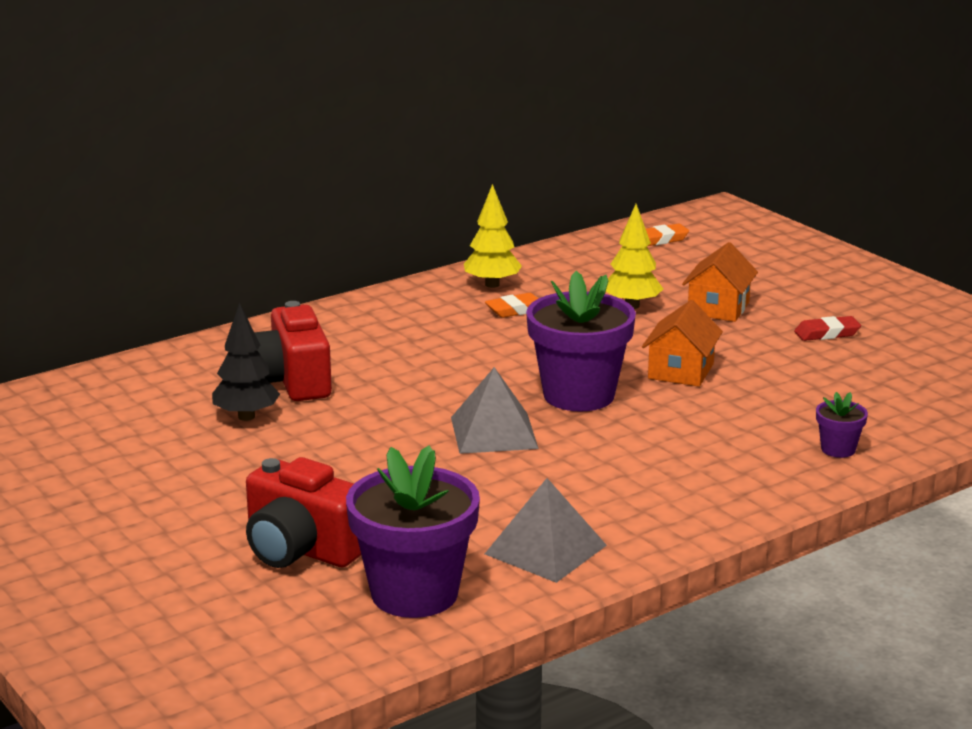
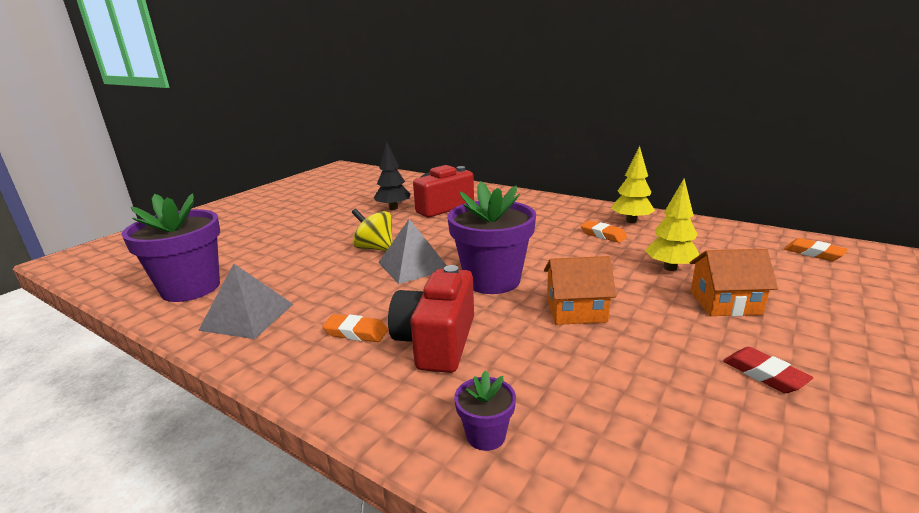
camera: 70 degrees right, 0 degrees up
red camera [246,457,361,568] -> red camera moved to [388,265,474,373]
none -> orange eraser [322,314,388,342]
none -> yellow spinning top [352,209,393,251]

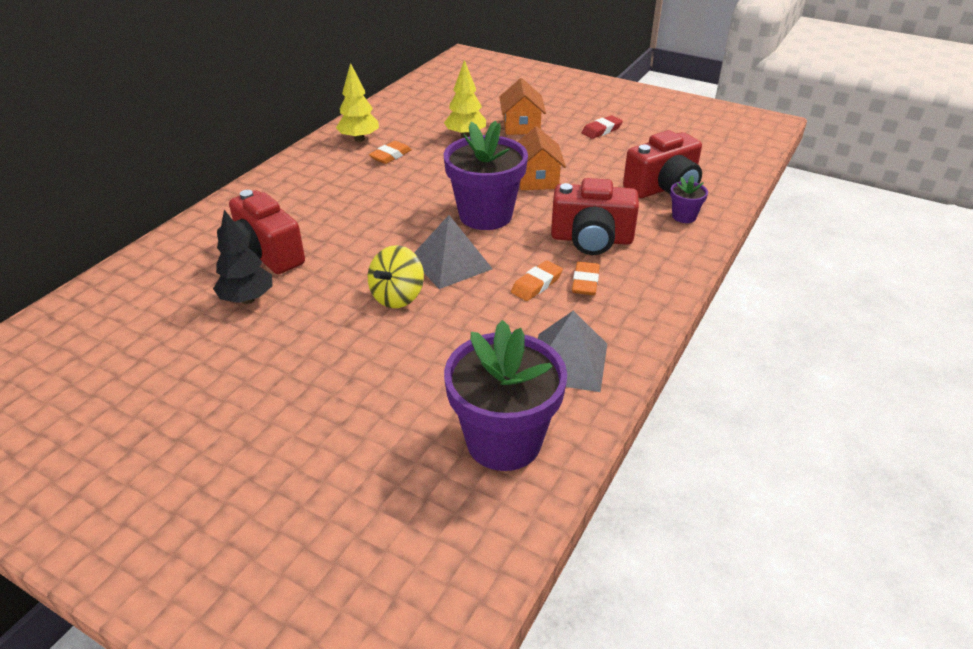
camera: 95 degrees left, 15 degrees up
orange eraser [784,238,848,261] -> orange eraser moved to [511,261,563,301]
none -> red camera [623,130,702,198]

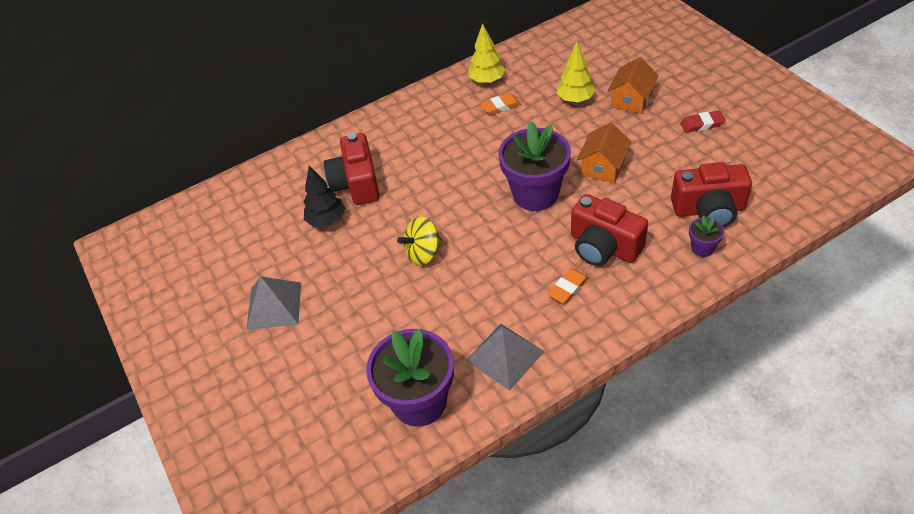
camera: 35 degrees right, 10 degrees up
grey pyramid [414,215,493,289] -> grey pyramid moved to [246,276,301,330]
orange eraser [511,261,563,301] -> none

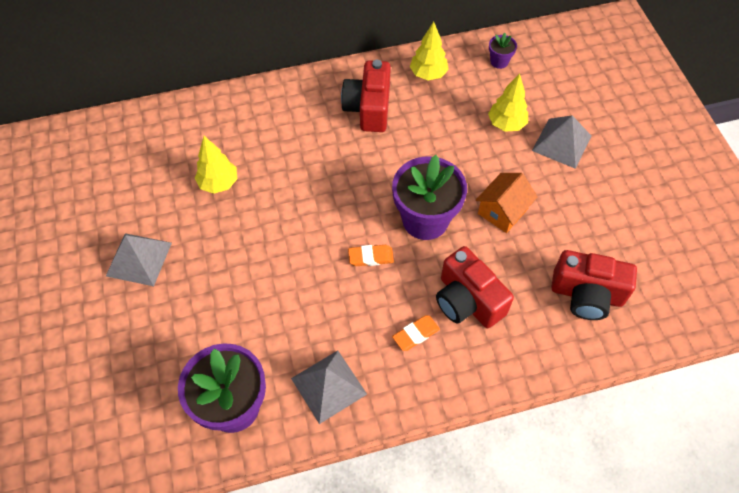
camera: 10 degrees right, 10 degrees up
black tree [304,166,346,227] -> yellow tree [195,136,237,194]
red camera [324,133,380,205] -> red camera moved to [341,60,391,132]
yellow spinning top [397,216,443,265] -> none
orange eraser [480,93,521,115] -> orange eraser moved to [348,245,394,266]
orange house [607,57,659,114] -> grey pyramid [532,115,592,169]
red eraser [680,111,725,133] -> none
purple flower pot [689,216,724,257] -> purple flower pot moved to [489,33,517,69]

